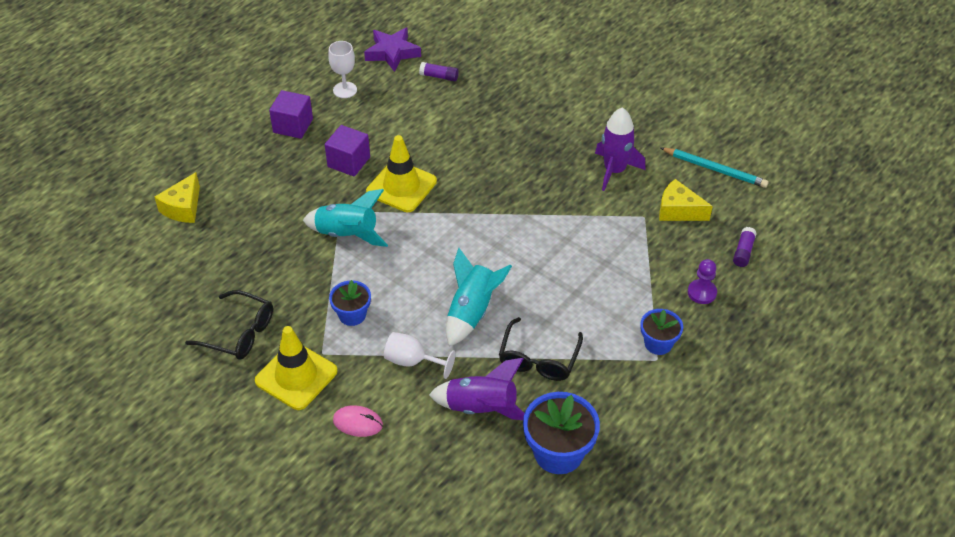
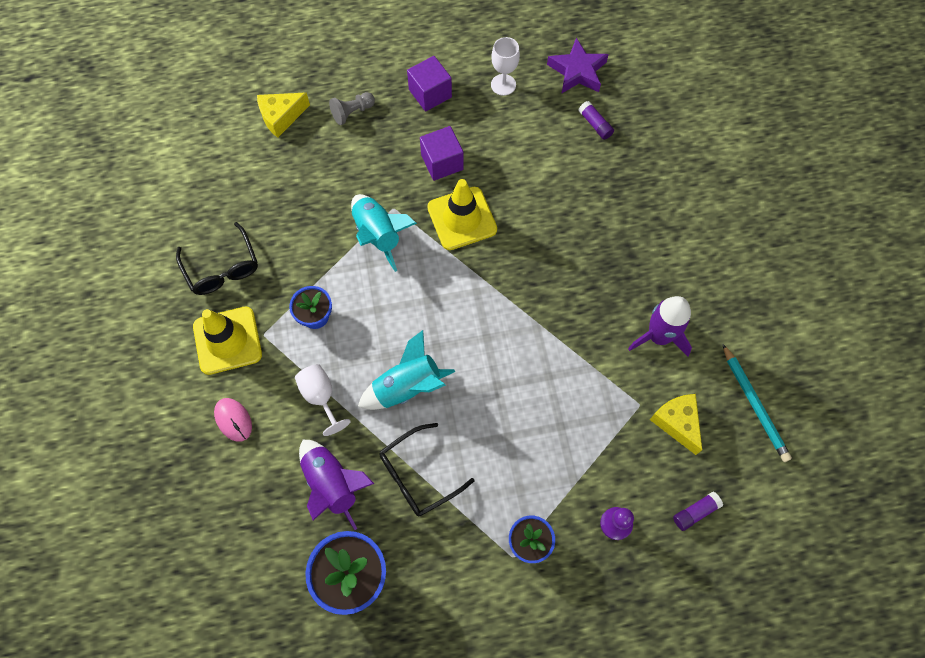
camera: 40 degrees right, 20 degrees up
none -> grey pawn [329,92,375,125]

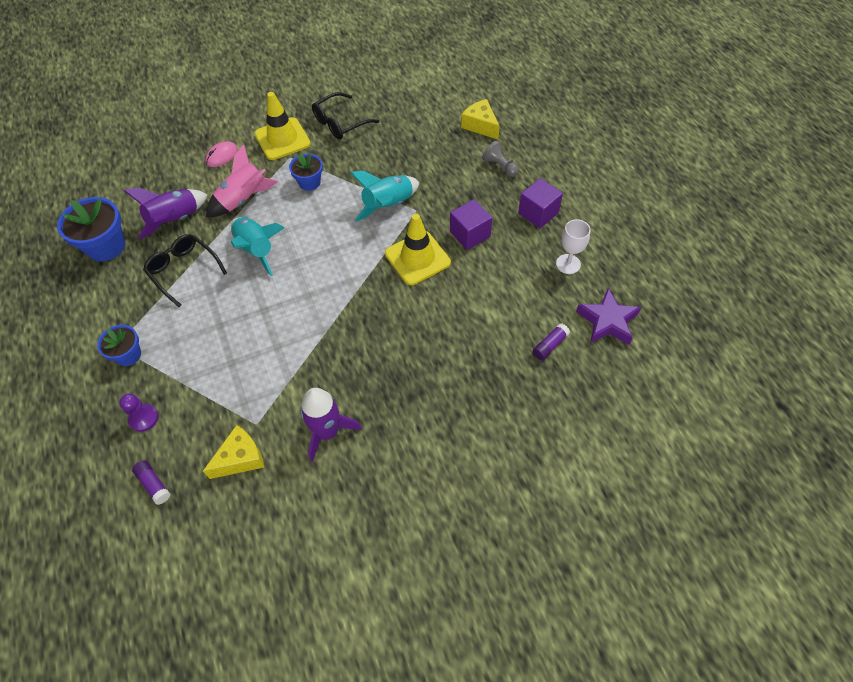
camera: 80 degrees right, 10 degrees down
white goblet [295,364,351,436] -> pink rocket [206,144,278,217]
turquoise pencil [723,344,792,462] -> none

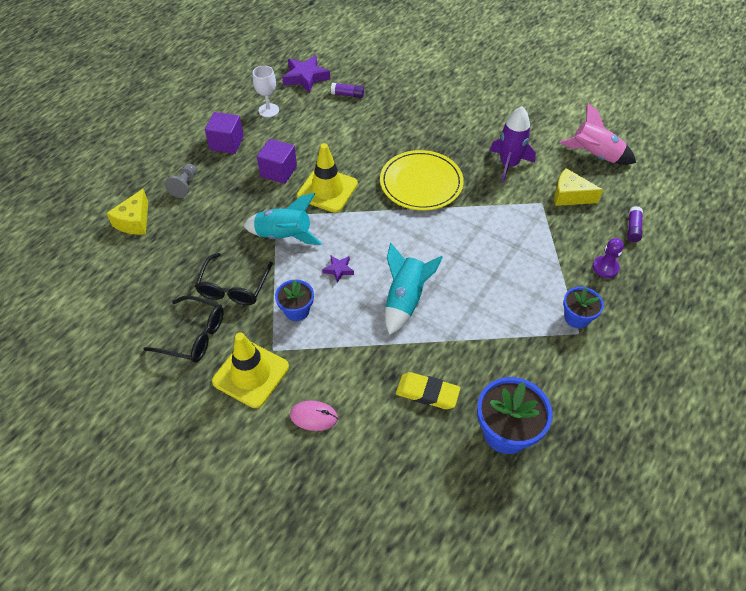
camera: 125 degrees left, 5 degrees down
purple rocket [124,188,207,239] -> yellow eraser [396,372,461,409]
black glasses [143,234,227,307] -> black glasses moved to [195,253,273,305]
pink rocket [206,144,278,217] -> pink rocket moved to [560,103,636,165]
none -> purple star [322,255,354,283]
none -> yellow plate [380,150,464,211]

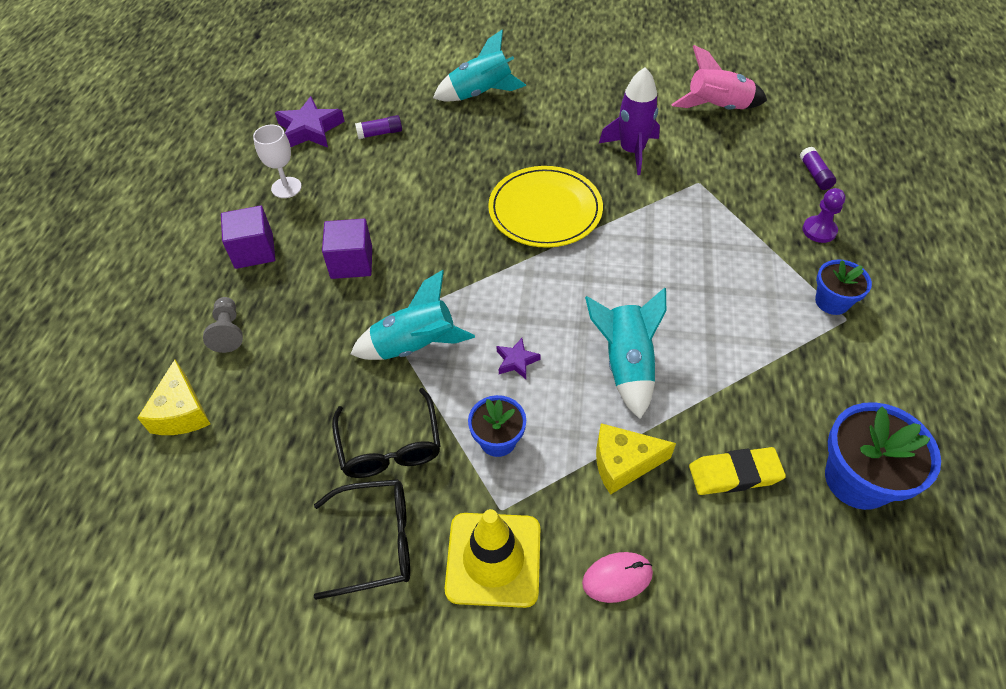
camera: 25 degrees left, 0 degrees up
yellow traffic cone [297,143,358,213] -> none
yellow cheese [554,168,603,206] -> yellow cheese moved to [596,423,676,495]
none -> turquoise rocket [433,30,526,101]

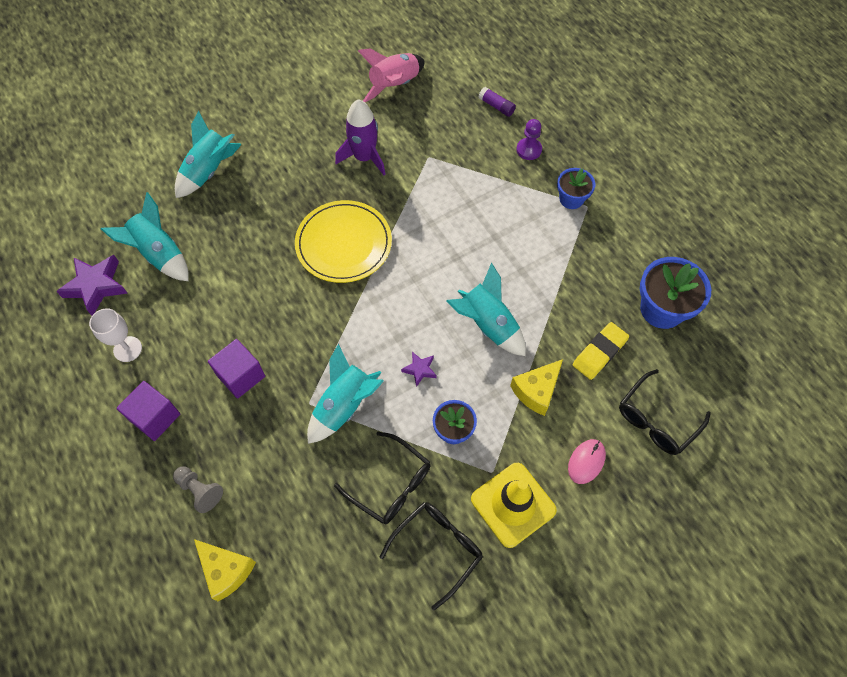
camera: 40 degrees left, 10 degrees up
purple glue stick [355,115,402,139] -> turquoise rocket [101,192,189,281]
none -> black glasses [619,369,711,455]

